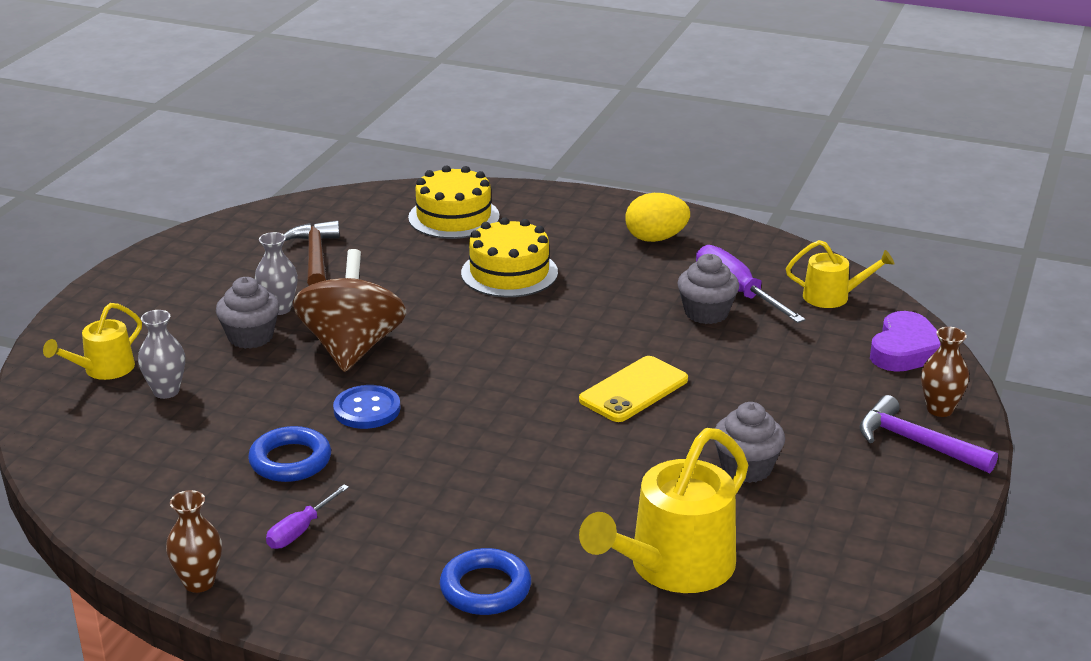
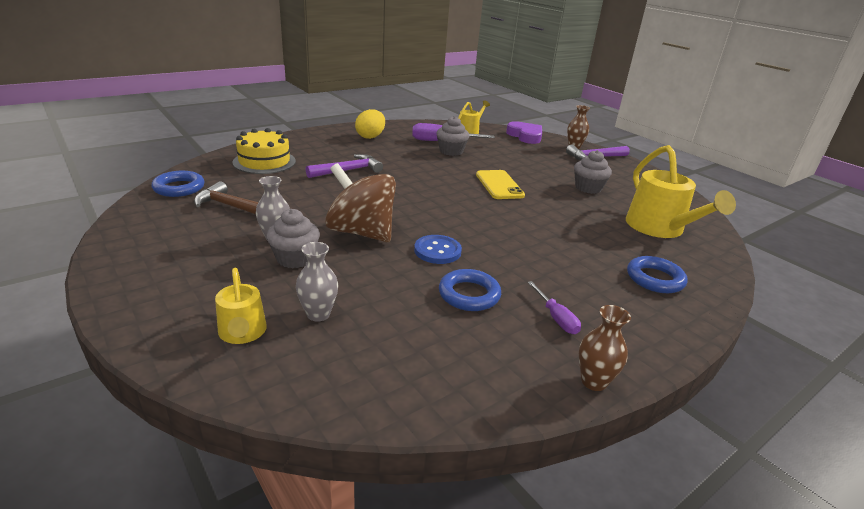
camera: 60 degrees left, 0 degrees up
yellow cake [461,217,558,297] -> purple hammer [306,154,383,178]
none -> blue ring [152,171,204,197]

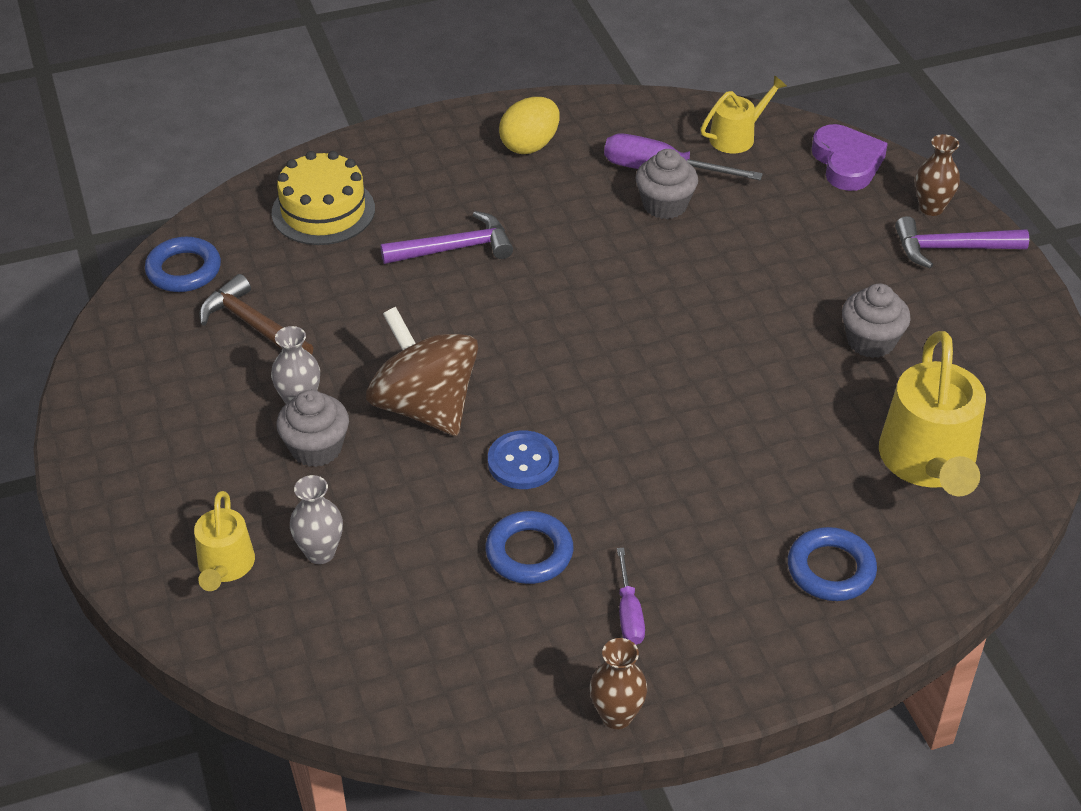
camera: 20 degrees right, 15 degrees up
yellow phone [476,170,525,199] -> none

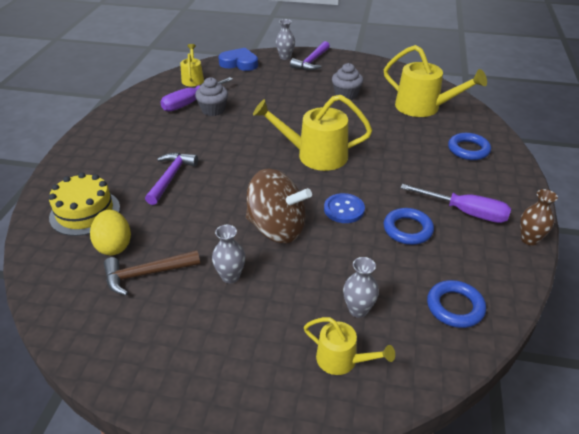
camera: 60 degrees left, 5 degrees down
blue ring [145,237,221,292] -> blue ring moved to [427,280,486,328]
grey cupcake [277,390,349,467] -> none
brown spinning top [366,307,478,436] -> brown spinning top turned 150 degrees counterclockwise [246,169,312,243]
yellow egg [499,97,560,154] -> yellow egg moved to [90,210,131,255]
purple screwdriver [617,548,645,645] -> purple screwdriver [400,184,511,223], size x1.73
purple heart [812,124,888,191] -> blue heart [218,48,258,71]
brown vase [915,134,960,216] -> grey vase [276,19,295,60]
none -> yellow watering can [253,95,372,171]

